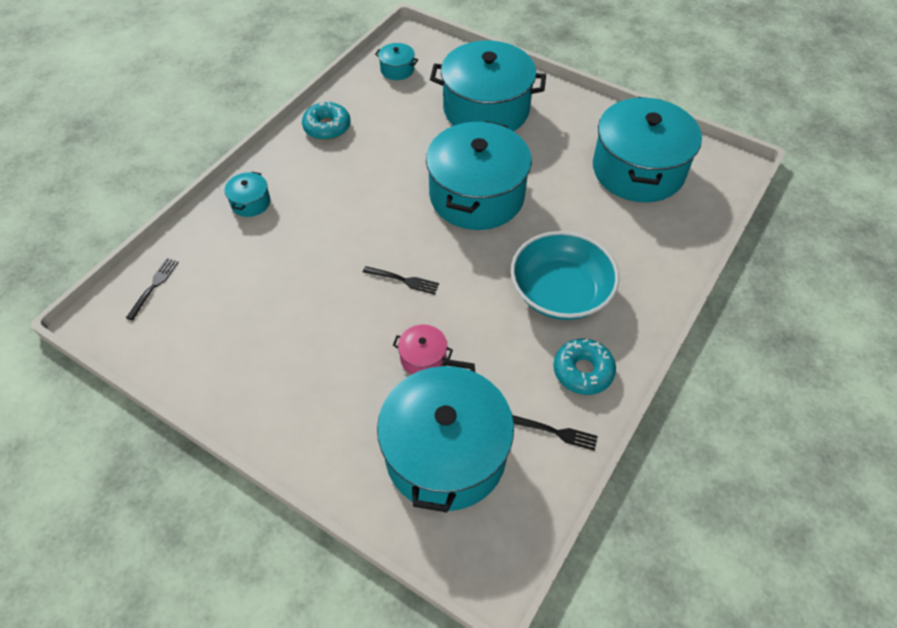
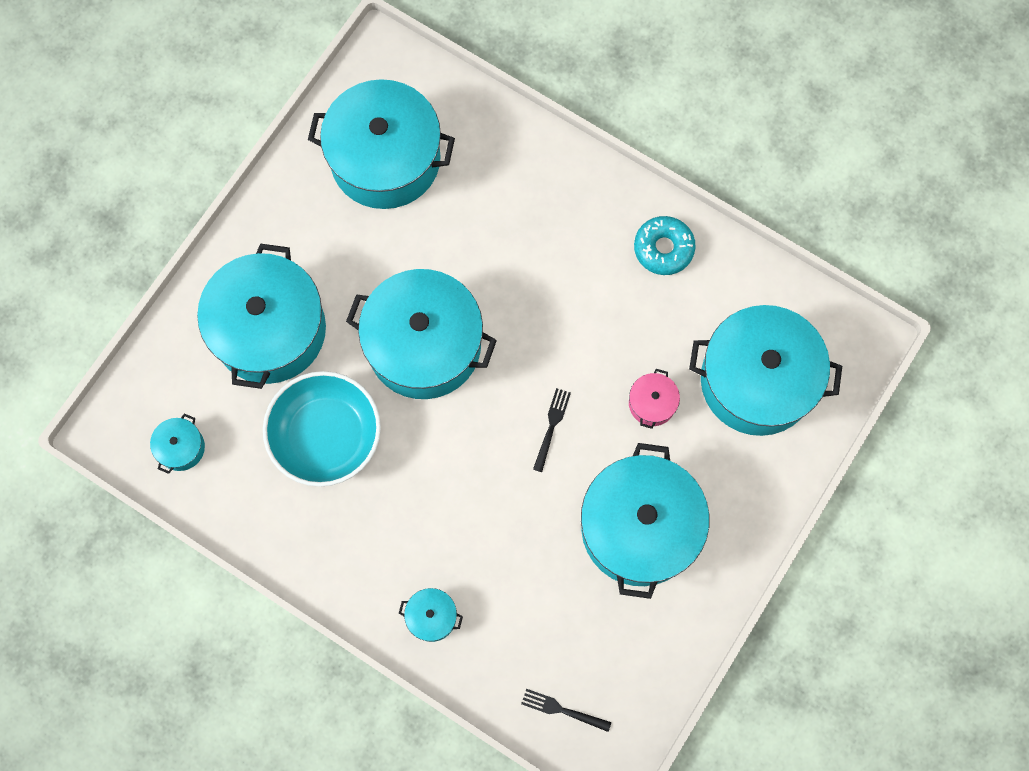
camera: 90 degrees left, 20 degrees up
turquoise donut [302,100,351,140] -> none
turquoise bowl [511,231,619,320] -> turquoise bowl moved to [263,371,381,487]
black fork [512,415,598,451] -> none
none -> turquoise pot [581,443,709,599]

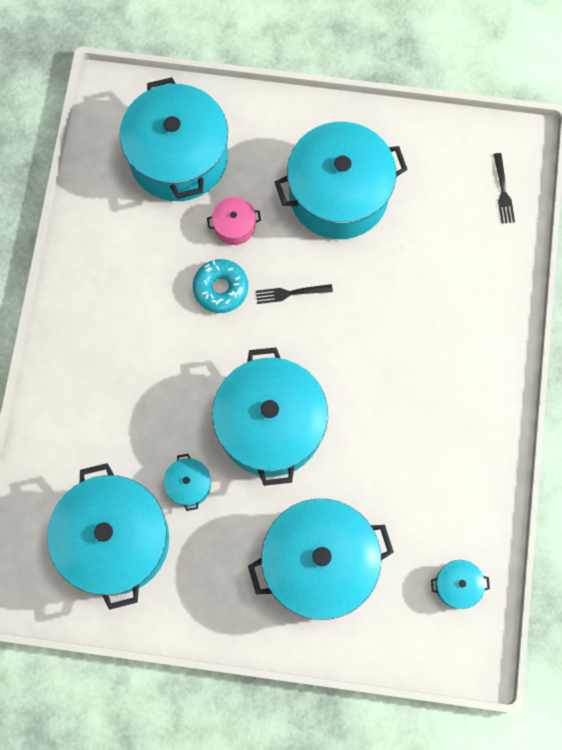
camera: 115 degrees left, 0 degrees up
turquoise bowl [263,371,381,487] -> none
turquoise pot [399,588,463,642] -> turquoise pot moved to [164,454,211,511]
turquoise donut [634,216,696,275] -> turquoise donut moved to [193,259,248,313]

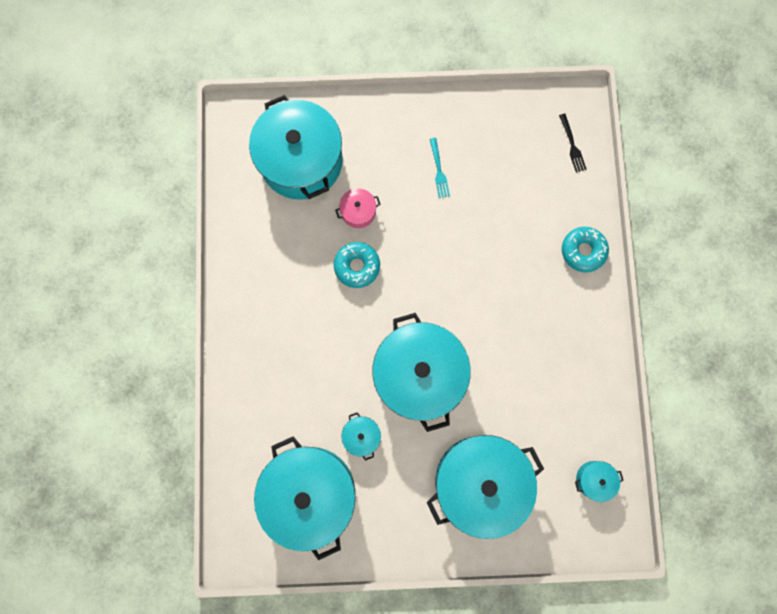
camera: 10 degrees left, 5 degrees up
black fork [256,284,333,304] -> none
turquoise pot [275,122,408,239] -> turquoise fork [430,138,450,198]
none -> turquoise donut [562,227,609,272]

